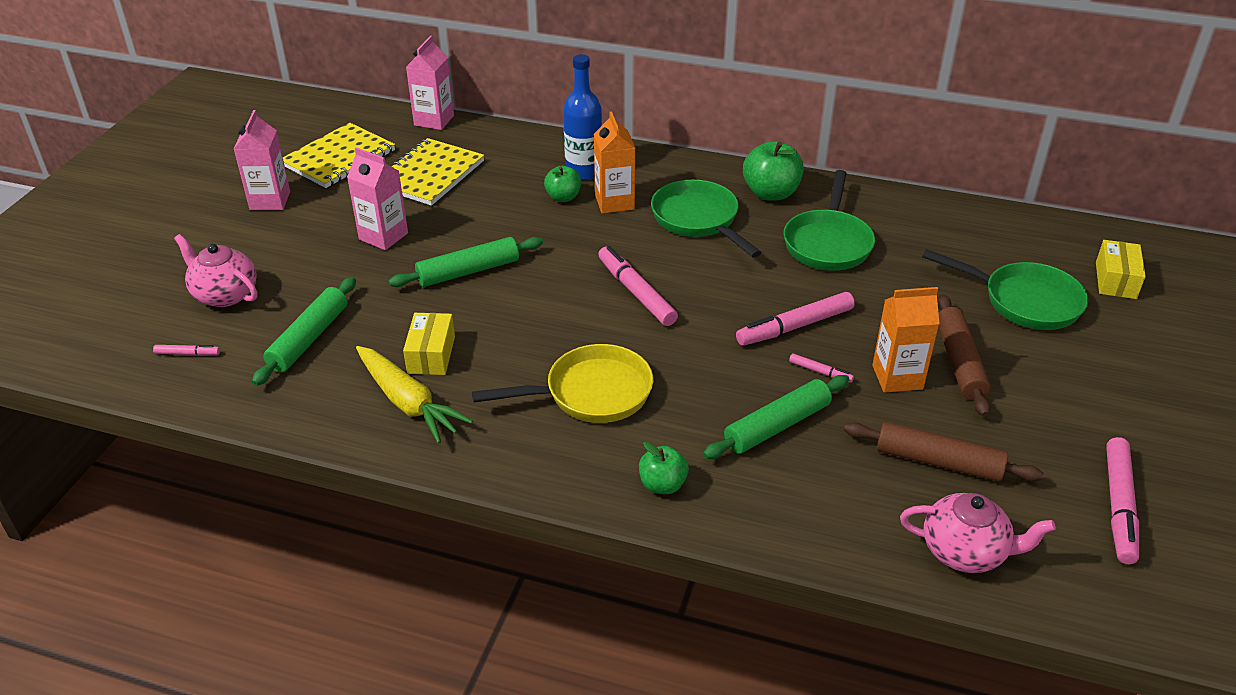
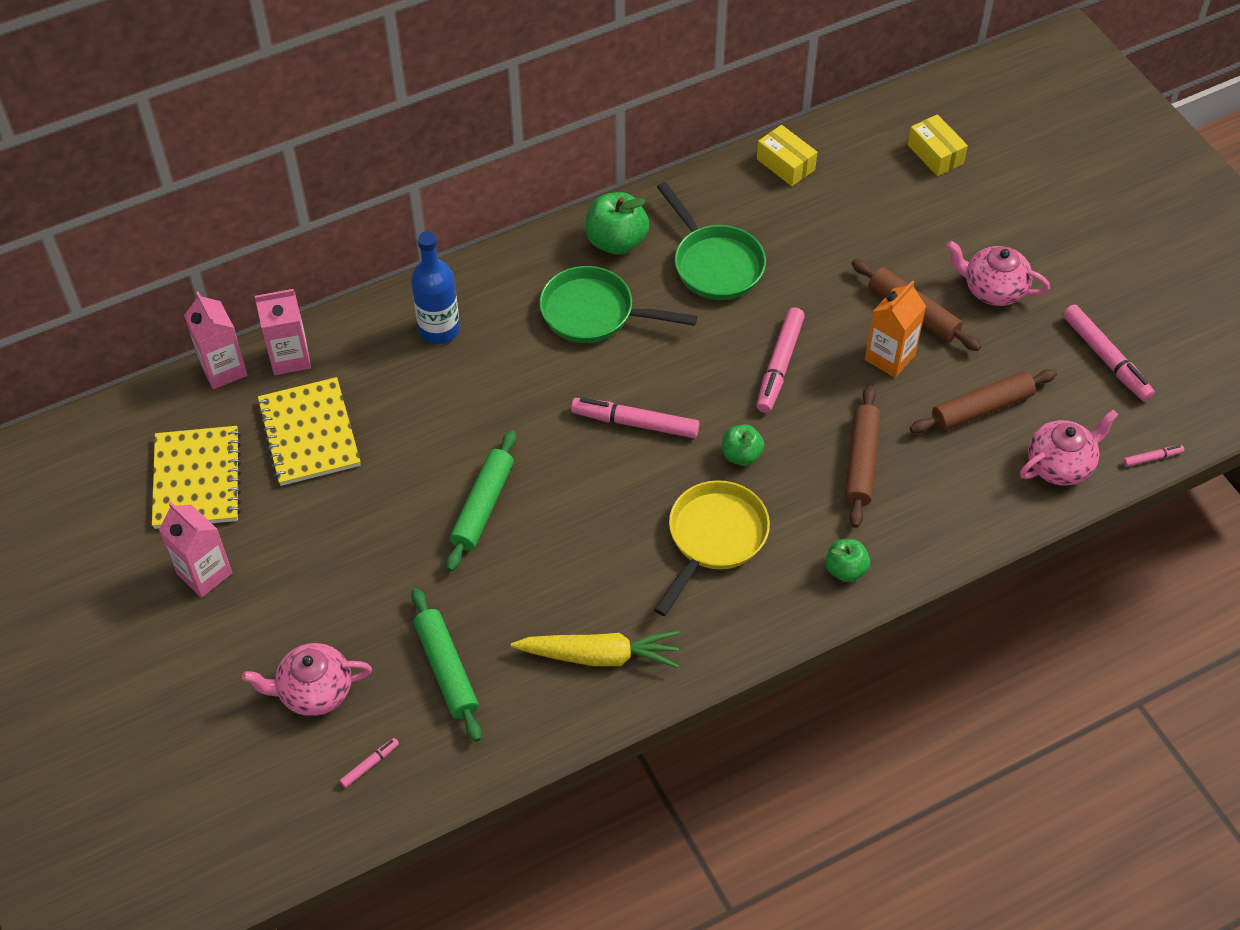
camera: 45 degrees left, 15 degrees up
pink carton [347,147,408,250] -> pink carton moved to [255,289,311,375]
yellow box [403,313,455,375] -> yellow box moved to [757,125,817,186]
green apple [544,166,581,202] -> green apple moved to [722,424,764,466]
orange carton [594,112,635,214] -> none
green rolling pin [703,375,850,459] -> brown rolling pin [845,385,881,528]
pink marker [789,353,854,383] -> pink marker moved to [1123,445,1184,467]
green pan [922,249,1088,330] -> none
none -> pink teapot [946,241,1050,306]

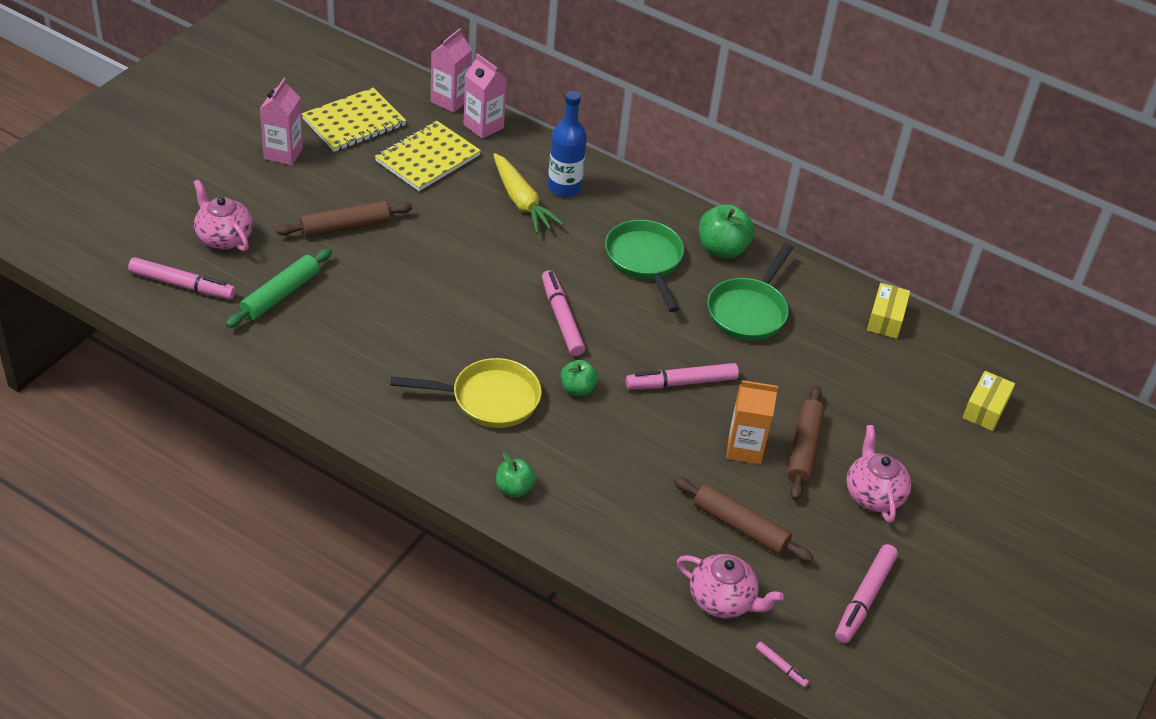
camera: 55 degrees right, 10 degrees down
pink marker [340,738,399,788] -> pink marker [128,257,236,299], size x2.07
green rolling pin [446,430,517,571] -> none
yellow carrot [511,631,679,668] -> yellow carrot moved to [493,153,564,233]
brown rolling pin [845,385,881,528] -> brown rolling pin moved to [276,201,412,237]

